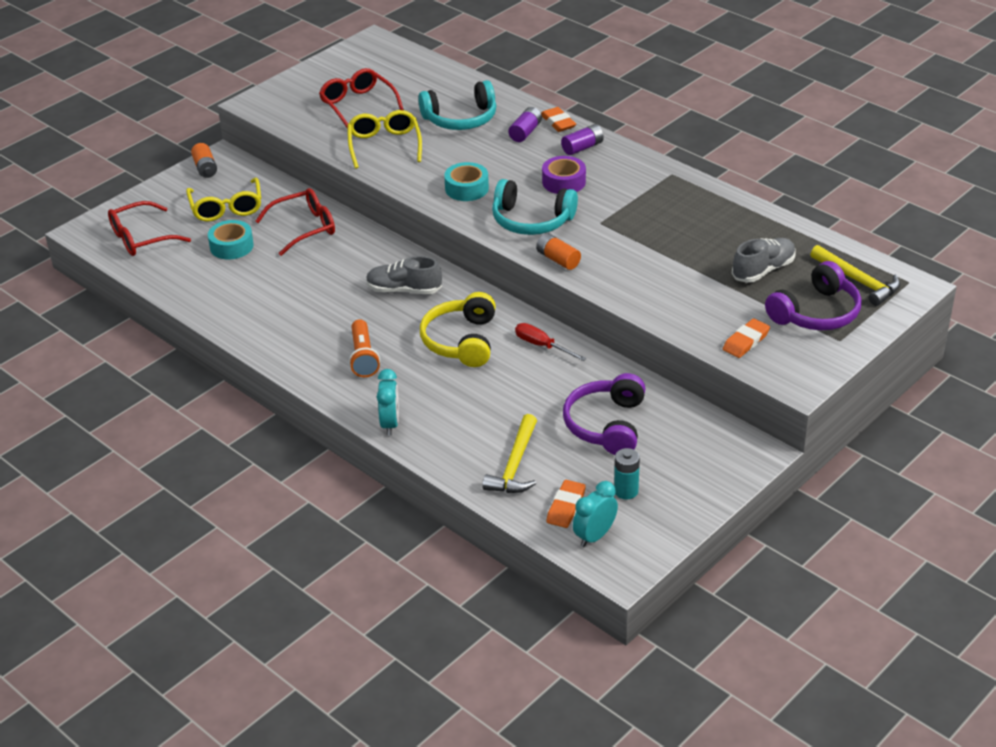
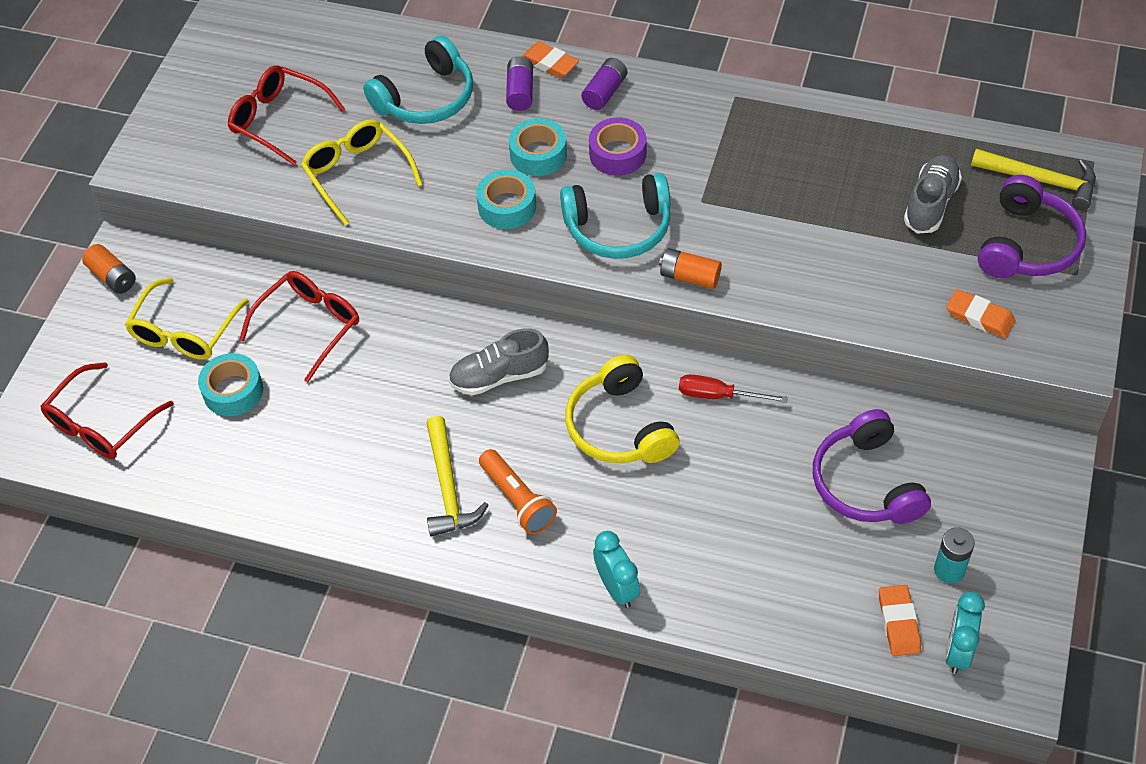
camera: 25 degrees left, 15 degrees up
yellow glasses [186,177,261,222] -> yellow glasses turned 60 degrees clockwise [125,278,249,360]
yellow hammer [482,414,537,493] -> yellow hammer moved to [426,416,488,537]
orange eraser [723,318,770,358] -> orange eraser turned 75 degrees counterclockwise [947,289,1015,338]
none -> turquoise tape [509,118,567,176]

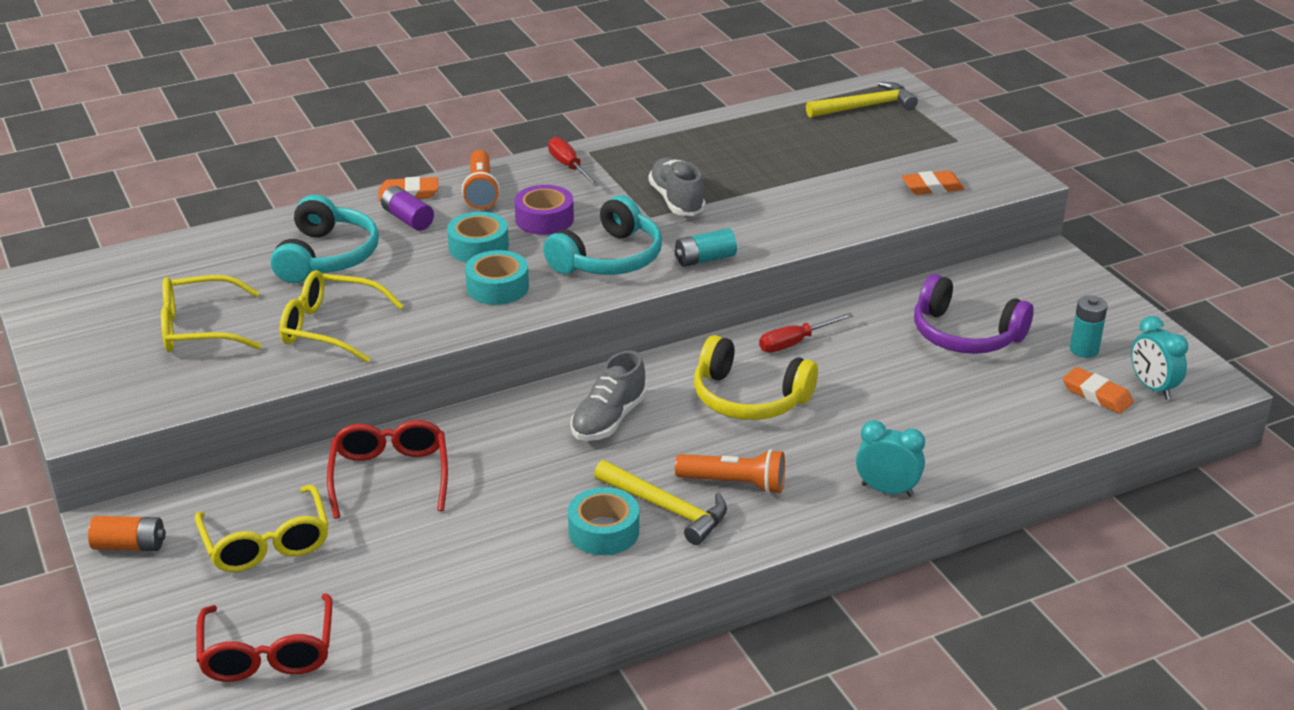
camera: 45 degrees left, 20 degrees down
turquoise tape [198,353,263,416] -> turquoise tape moved to [568,487,639,555]
red glasses [228,65,345,166] -> yellow glasses [161,275,261,352]
purple battery [581,58,627,110] -> orange flashlight [462,150,500,209]
orange battery [659,248,722,289] -> turquoise battery [675,228,737,267]
grey shoe [904,155,962,234] -> grey shoe moved to [648,157,706,216]
purple headphones [978,175,1086,278] -> none
none -> red screwdriver [548,137,600,186]

